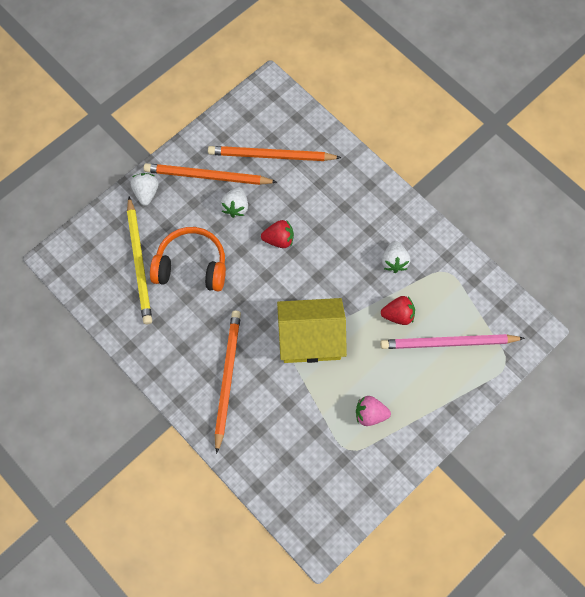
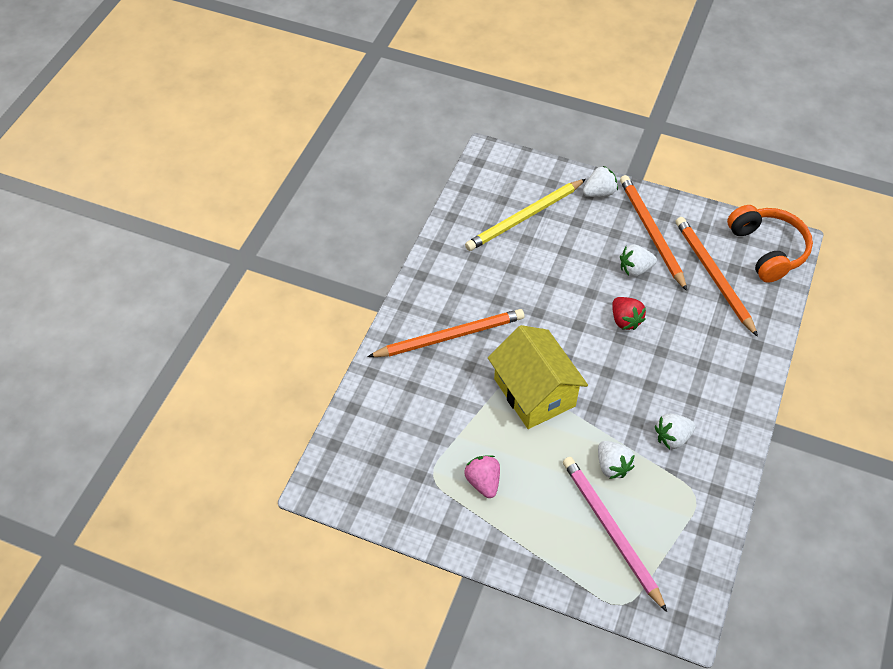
camera: 65 degrees right, 15 degrees down
orange headphones [150,227,226,291] -> orange headphones moved to [727,205,813,283]
red strawberry [381,296,415,325] -> white strawberry [598,441,634,479]

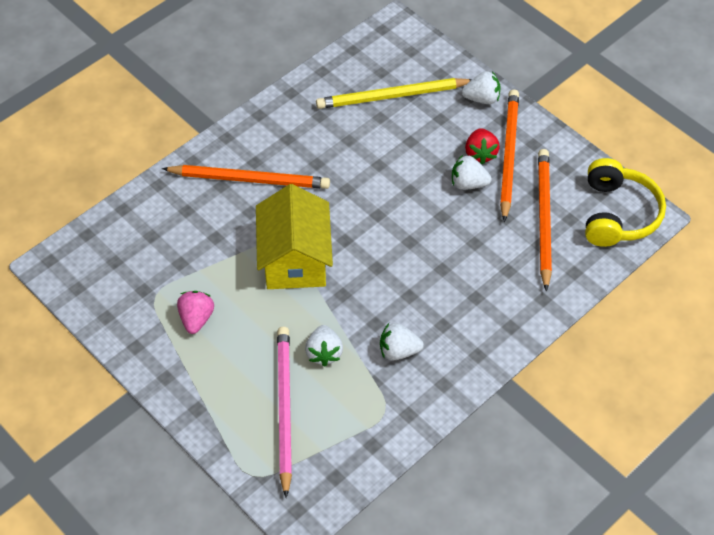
camera: 25 degrees right, 0 degrees up
red strawberry [612,297,646,330] -> red strawberry moved to [465,128,500,164]
orange headphones [727,205,813,283] -> yellow headphones [585,158,666,247]

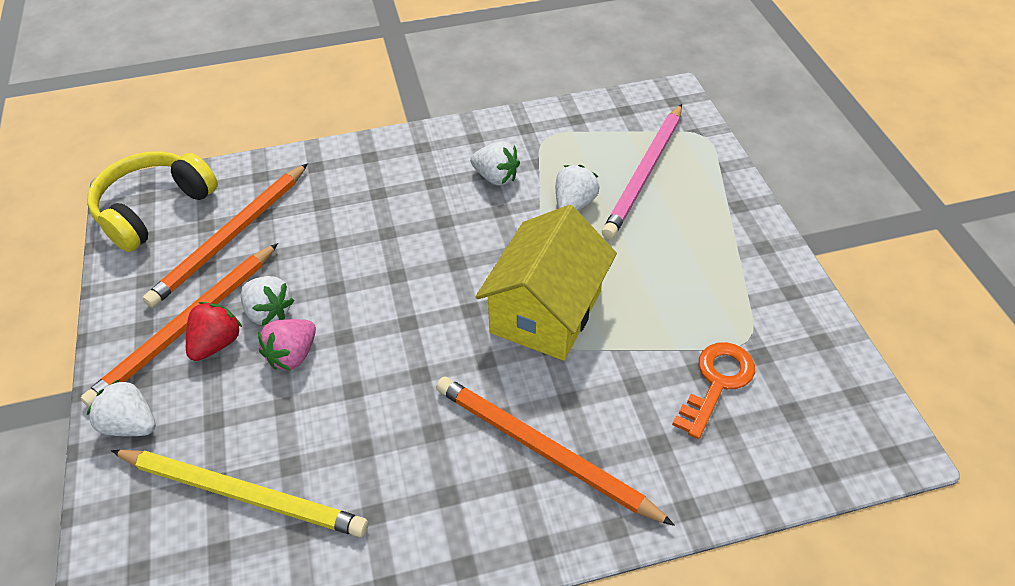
camera: 150 degrees left, 5 degrees down
pink strawberry [177,291,214,334] -> pink strawberry moved to [258,319,316,370]
none -> orange key [672,342,755,439]

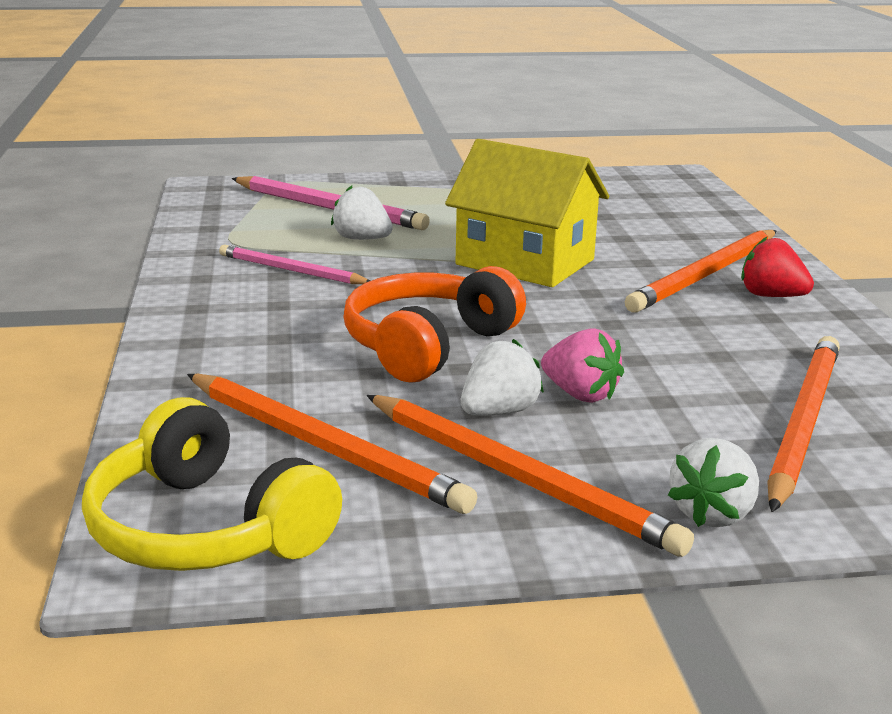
camera: 85 degrees left, 25 degrees down
yellow pencil [111,450,368,537] -> orange pencil [767,336,840,512]
red strawberry [186,302,242,361] -> red strawberry moved to [741,236,814,297]
white strawberry [470,141,520,186] -> pink pencil [219,245,370,284]
orange key [672,342,755,439] -> none
none -> orange headphones [343,266,526,382]

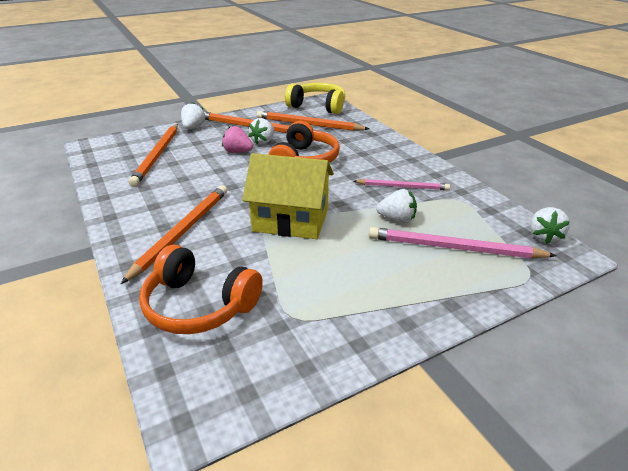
camera: 160 degrees right, 10 degrees up
red strawberry [741,236,814,297] -> none
none -> orange headphones [139,245,263,334]
none -> white strawberry [530,207,570,244]

